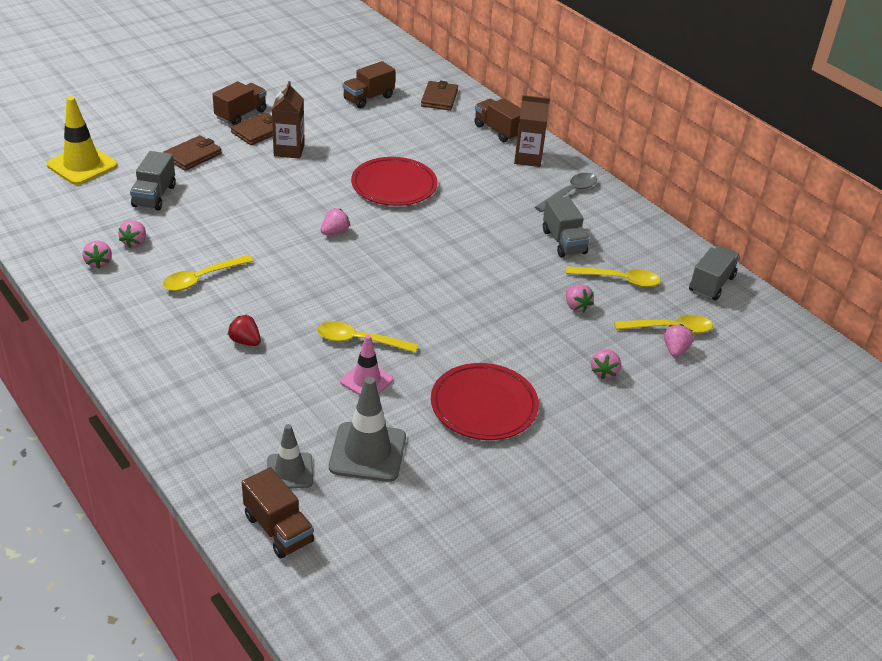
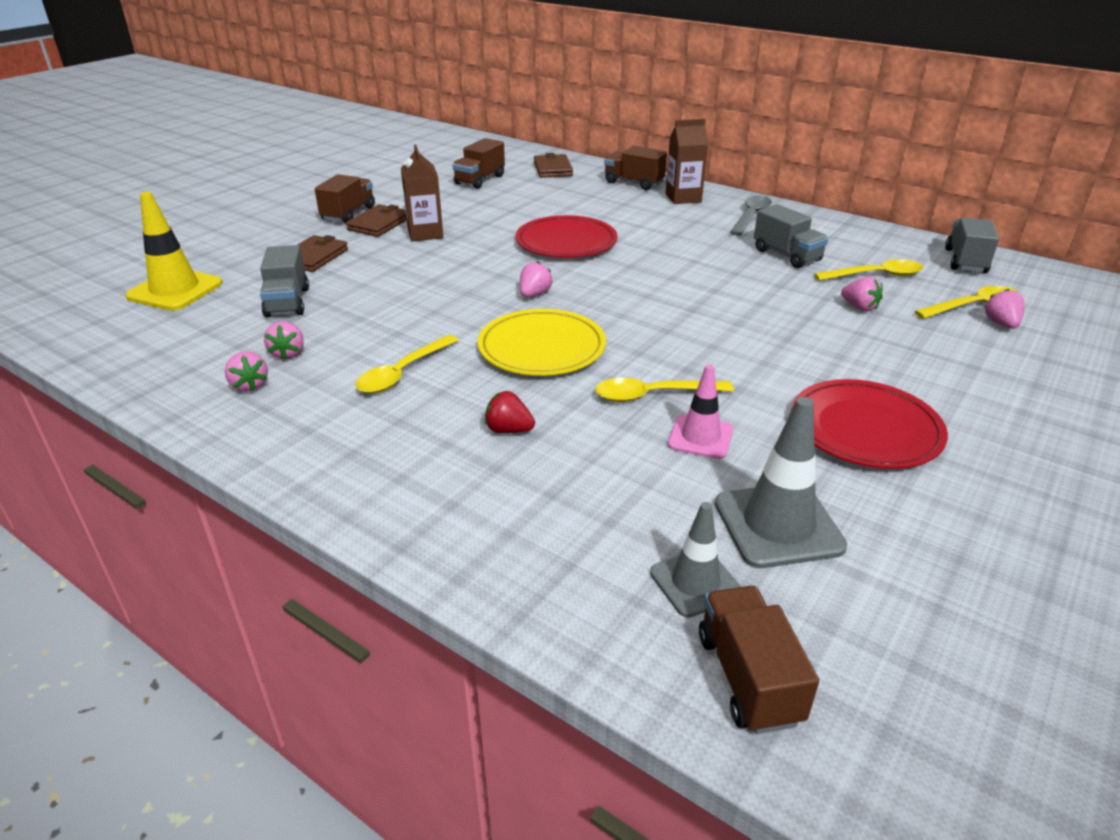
camera: 15 degrees left, 5 degrees down
brown truck [242,467,314,559] -> brown truck turned 135 degrees counterclockwise [699,586,819,734]
pink strawberry [591,349,621,379] -> none
none -> yellow plate [477,309,606,376]

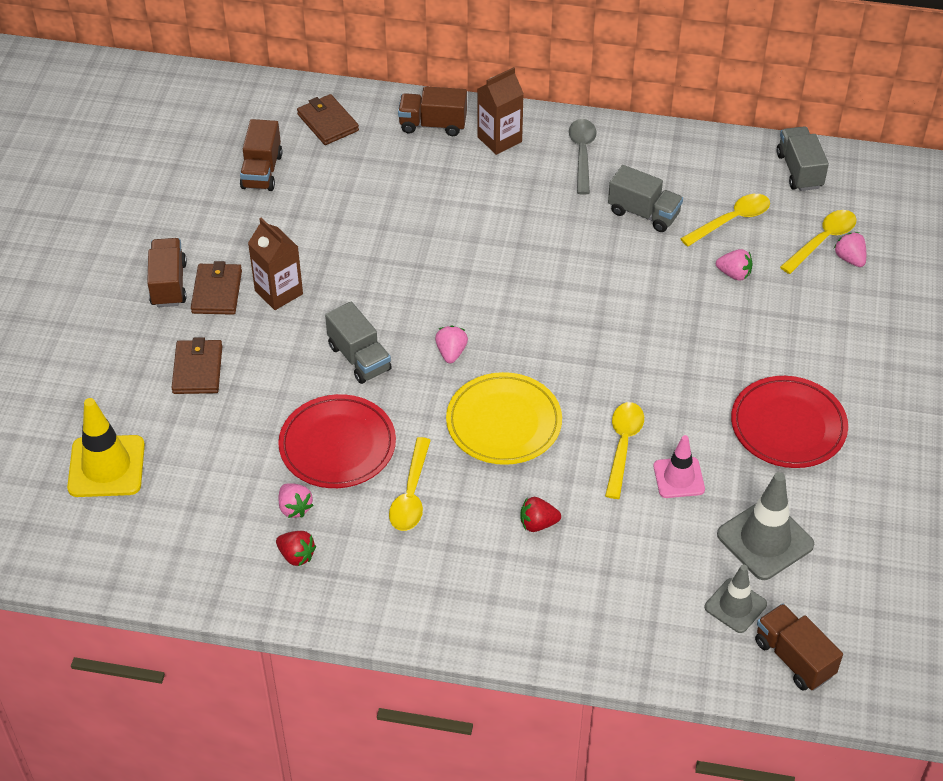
camera: 25 degrees left, 15 degrees up
pink strawberry [225,351,268,391] -> red strawberry [276,531,316,566]
grey truck [260,245,309,317] -> grey truck moved to [325,302,392,384]
red plate [516,215,618,258] -> red plate moved to [278,394,396,488]
yellow spoon [595,378,734,402] -> yellow spoon turned 135 degrees clockwise [605,402,644,499]

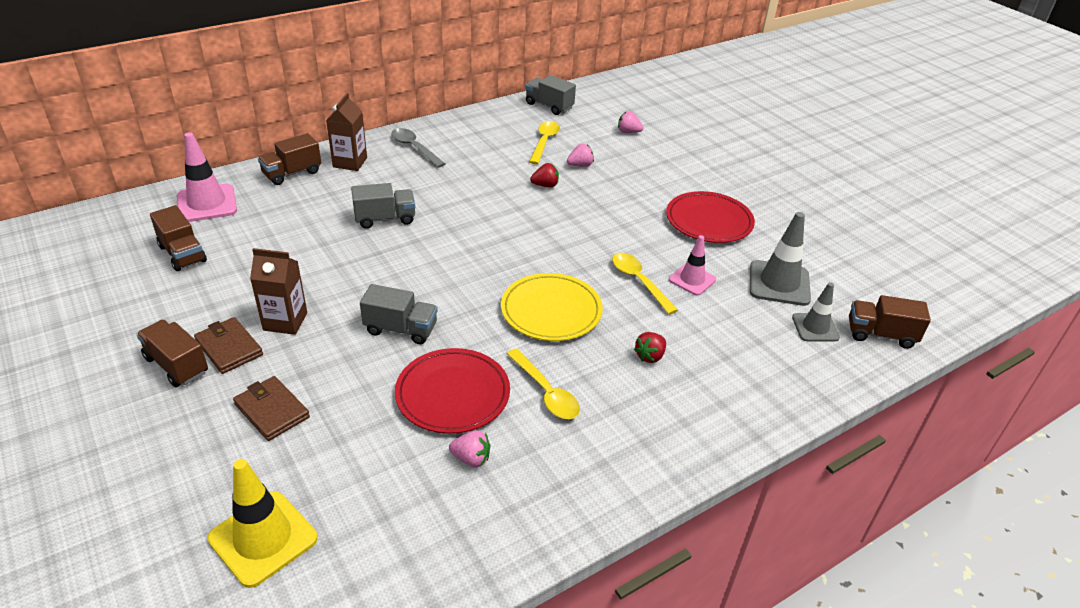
camera: 45 degrees left, 10 degrees down
red strawberry [276,531,316,566] -> red strawberry moved to [530,163,559,187]
brown wallet [297,94,359,145] -> pink traffic cone [177,132,237,222]
pink strawberry [435,325,468,363] -> none
grey truck [608,165,683,232] -> grey truck moved to [351,183,415,229]
yellow spoon [780,210,856,274] -> none

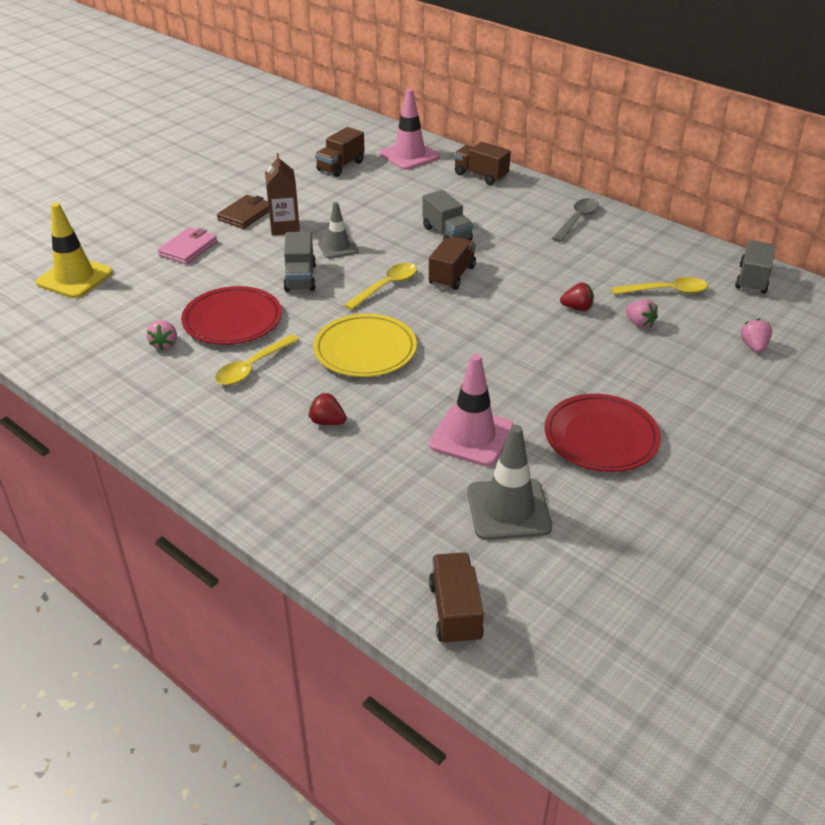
camera: 75 degrees right, 0 degrees up
brown truck [136,320,208,387] -> brown truck moved to [429,237,476,290]
brown wallet [233,376,310,441] -> pink wallet [158,227,217,265]
brown carton [326,93,367,171] -> none
red strawberry [530,163,559,187] -> red strawberry turned 60 degrees counterclockwise [560,283,594,311]
yellow spoon [612,253,678,314] -> yellow spoon moved to [344,263,417,310]
pink traffic cone [669,235,716,296] -> pink traffic cone [429,354,514,466], size x1.58
grey traffic cone [792,283,840,341] -> grey traffic cone moved to [318,202,359,259]

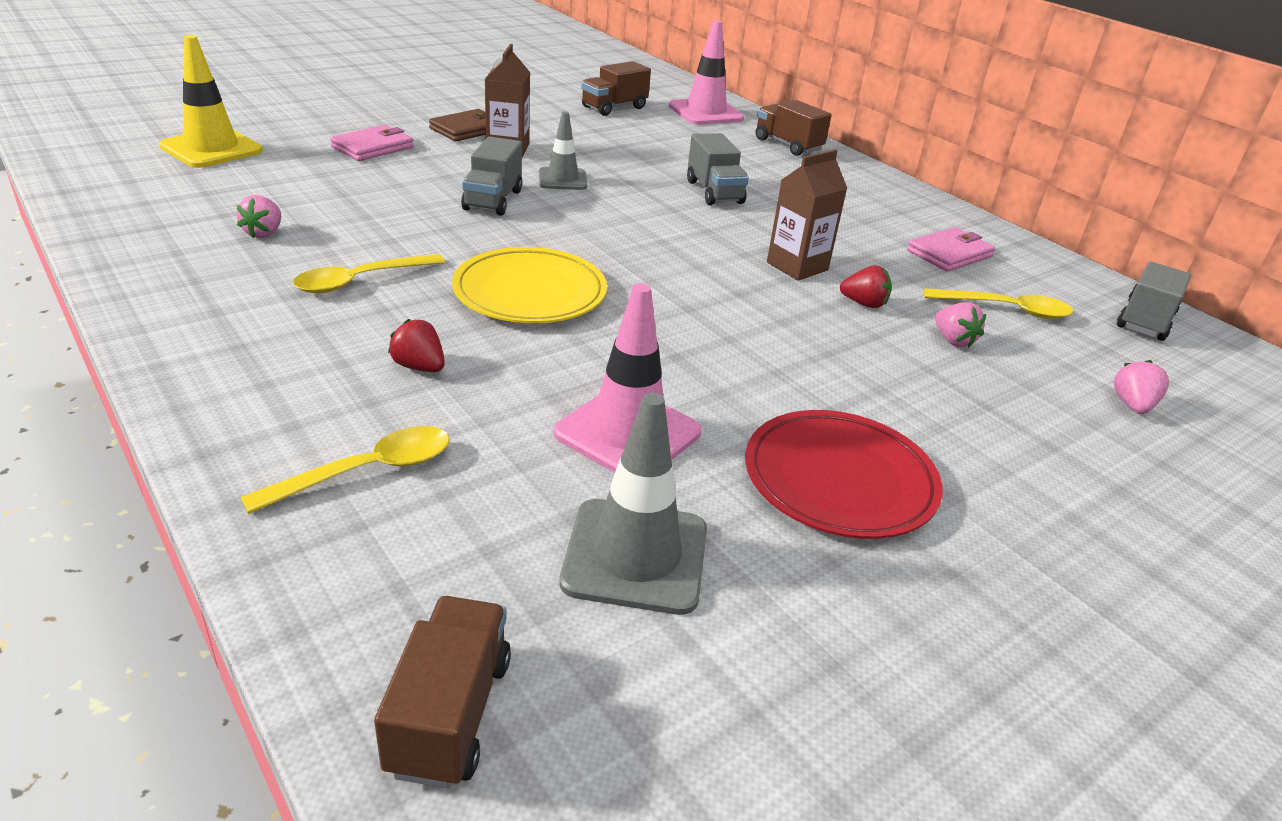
camera: 10 degrees right, 5 degrees down
red plate [181,286,282,345] -> none
yellow spoon [344,263,417,310] -> yellow spoon moved to [240,426,450,514]
brown truck [429,237,476,290] -> none
grey spoon [552,198,599,242] -> none
none -> brown carton [767,149,848,281]
none -> pink wallet [907,227,995,271]

